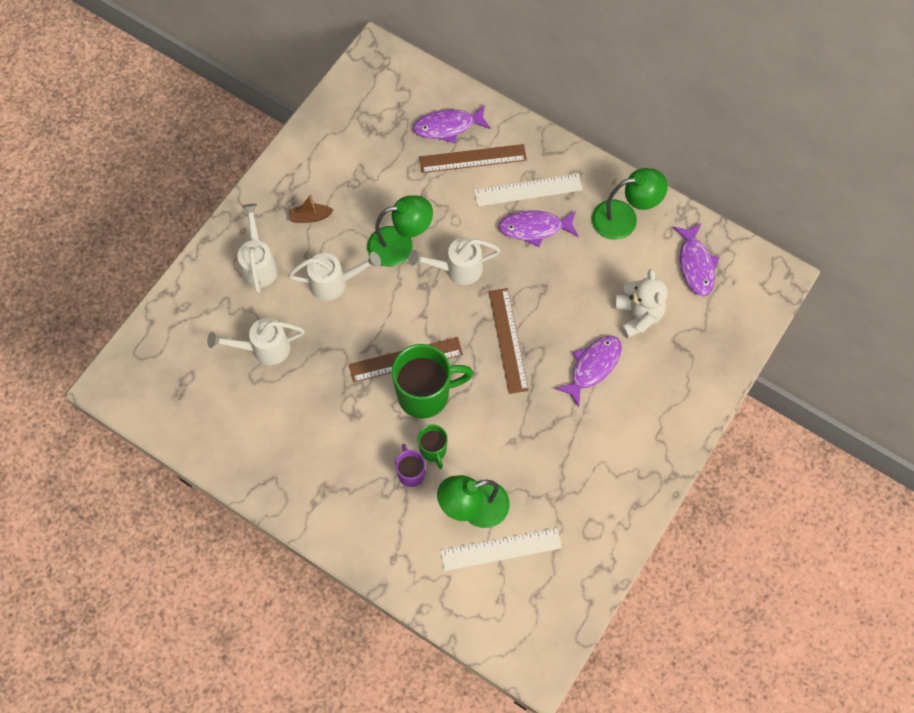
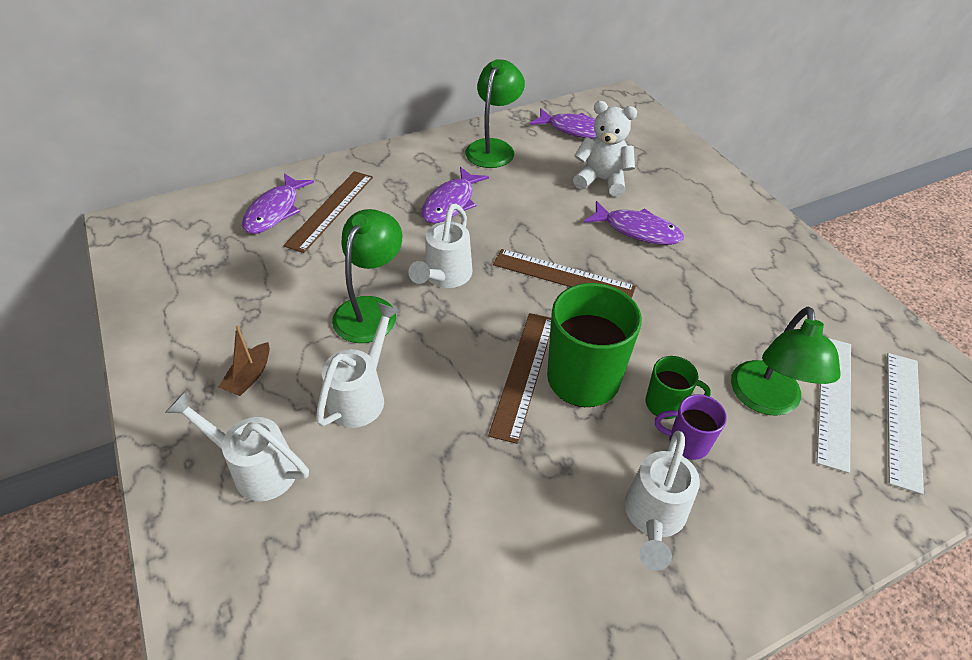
camera: 60 degrees left, 20 degrees down
white watering can [207,318,305,365] -> white watering can moved to [624,431,700,571]
white ruler [474,174,583,207] -> white ruler moved to [887,353,924,495]
purple fish [555,336,622,407] -> purple fish turned 135 degrees clockwise [584,201,684,245]

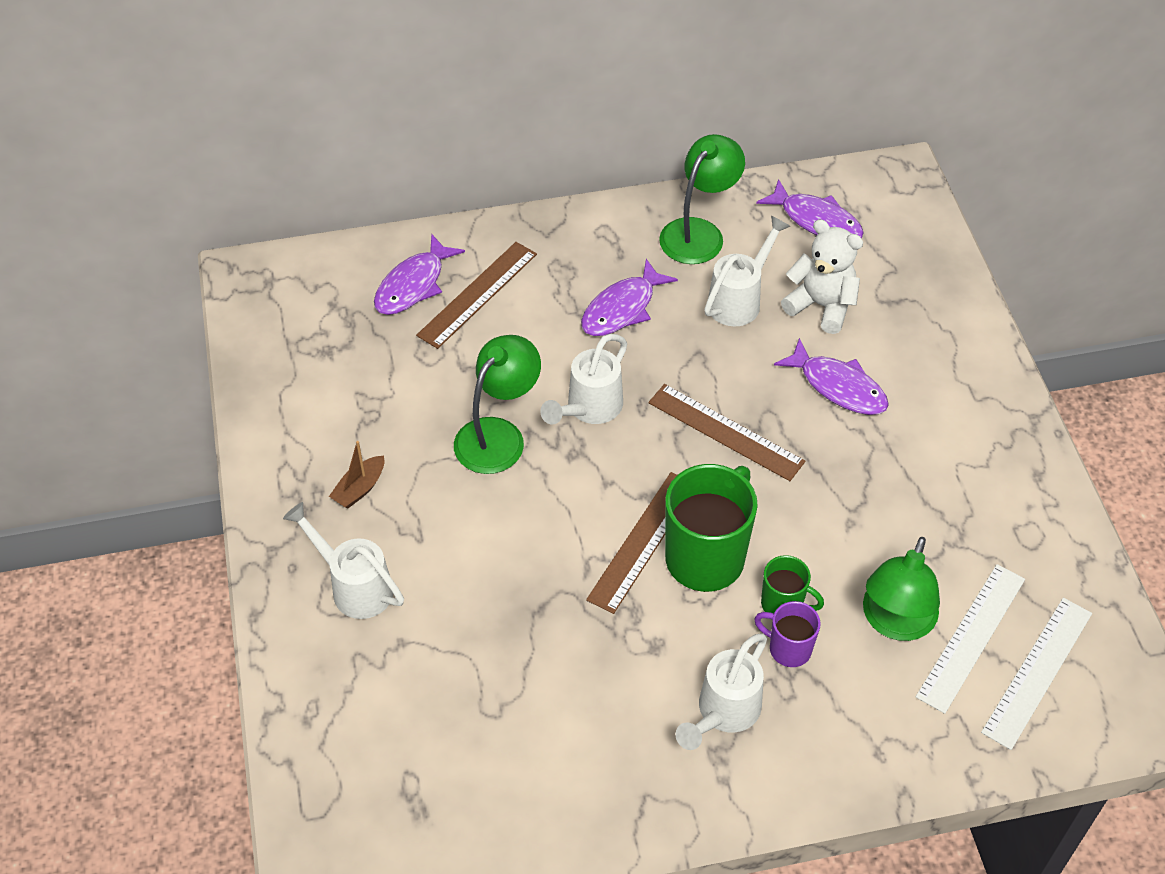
camera: 15 degrees right, 5 degrees up
white watering can [316,303,400,428] -> white watering can moved to [704,215,790,326]

